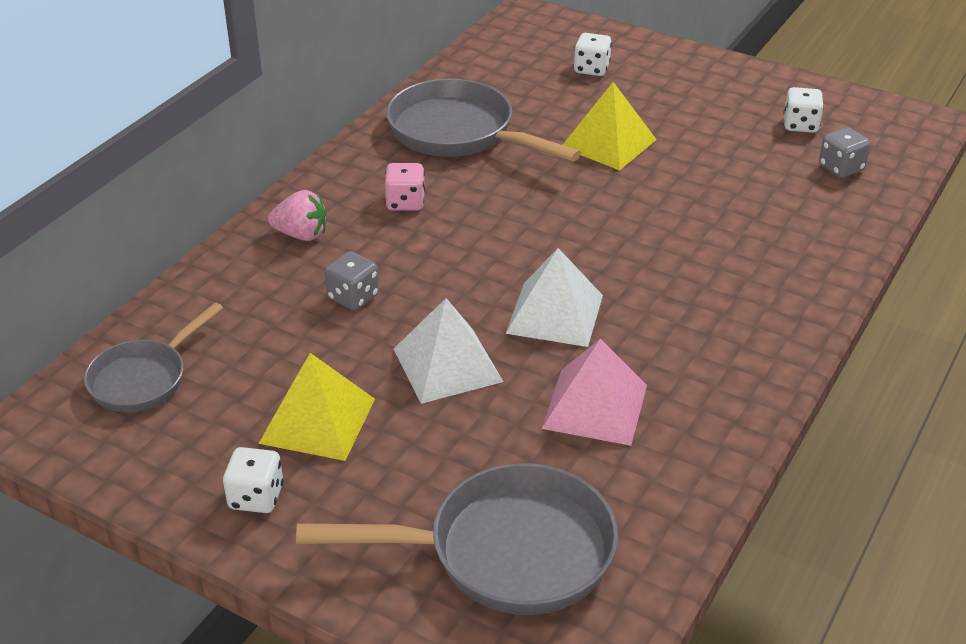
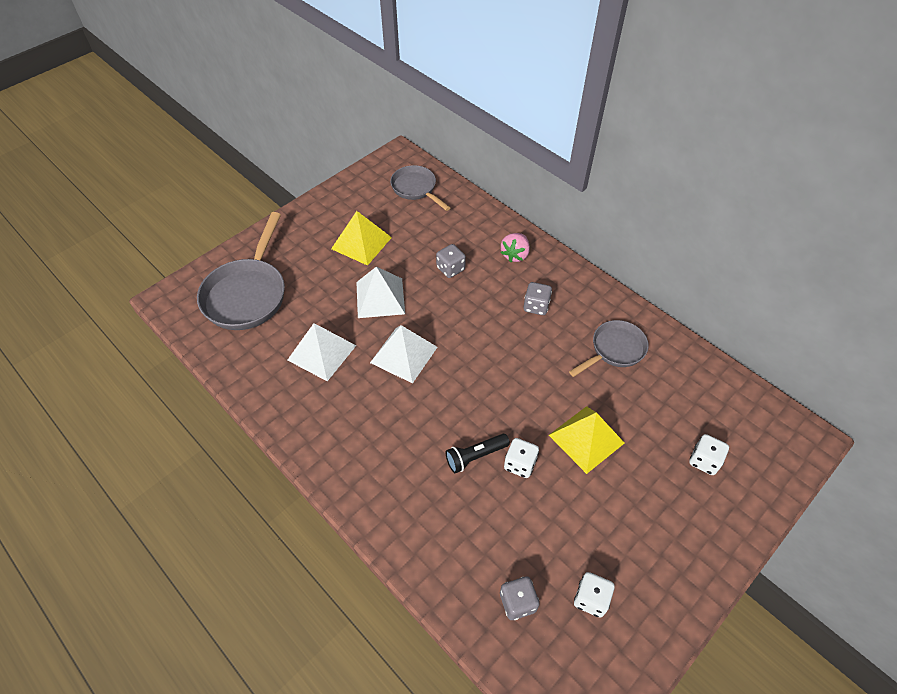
camera: 105 degrees right, 15 degrees up
white dice [223,447,284,513] -> white dice moved to [504,438,539,478]
pink dice [385,163,425,211] -> grey dice [524,282,552,315]
grey pan [386,79,581,162] -> grey pan [569,320,649,377], size x0.61
pink pyramid [542,339,647,446] -> white pyramid [288,323,356,381]
none -> black flashlight [445,434,510,473]

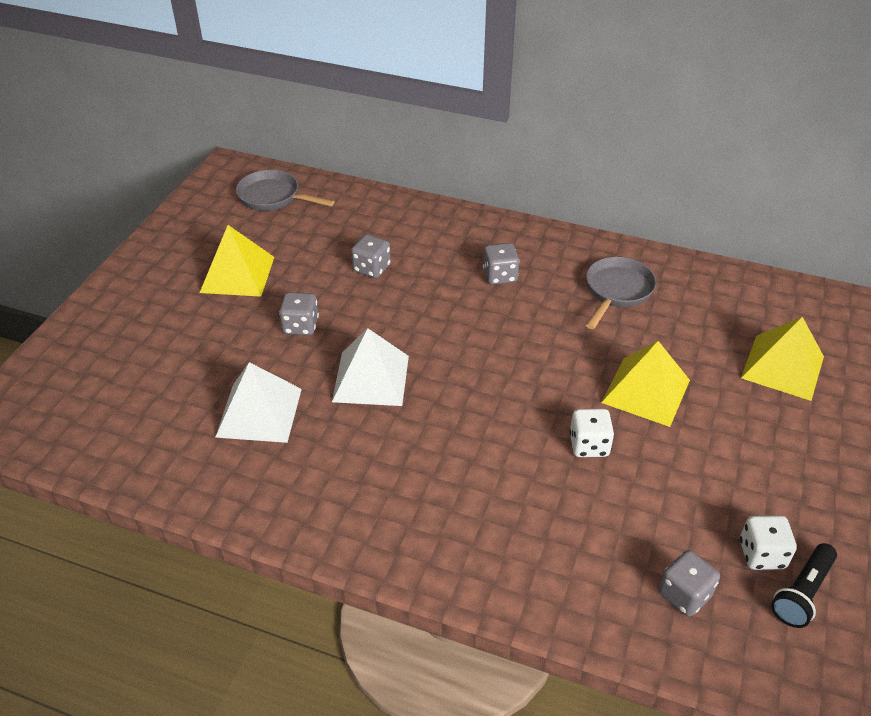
camera: 25 degrees left, 10 degrees down
grey pan [197,212,285,330] -> none
white pyramid [356,267,405,318] -> grey dice [279,292,319,336]
black flashlight [445,434,510,473] -> black flashlight moved to [771,543,837,628]
pink strawberry [501,233,530,263] -> none
white dice [689,434,729,475] -> yellow pyramid [741,317,824,401]

